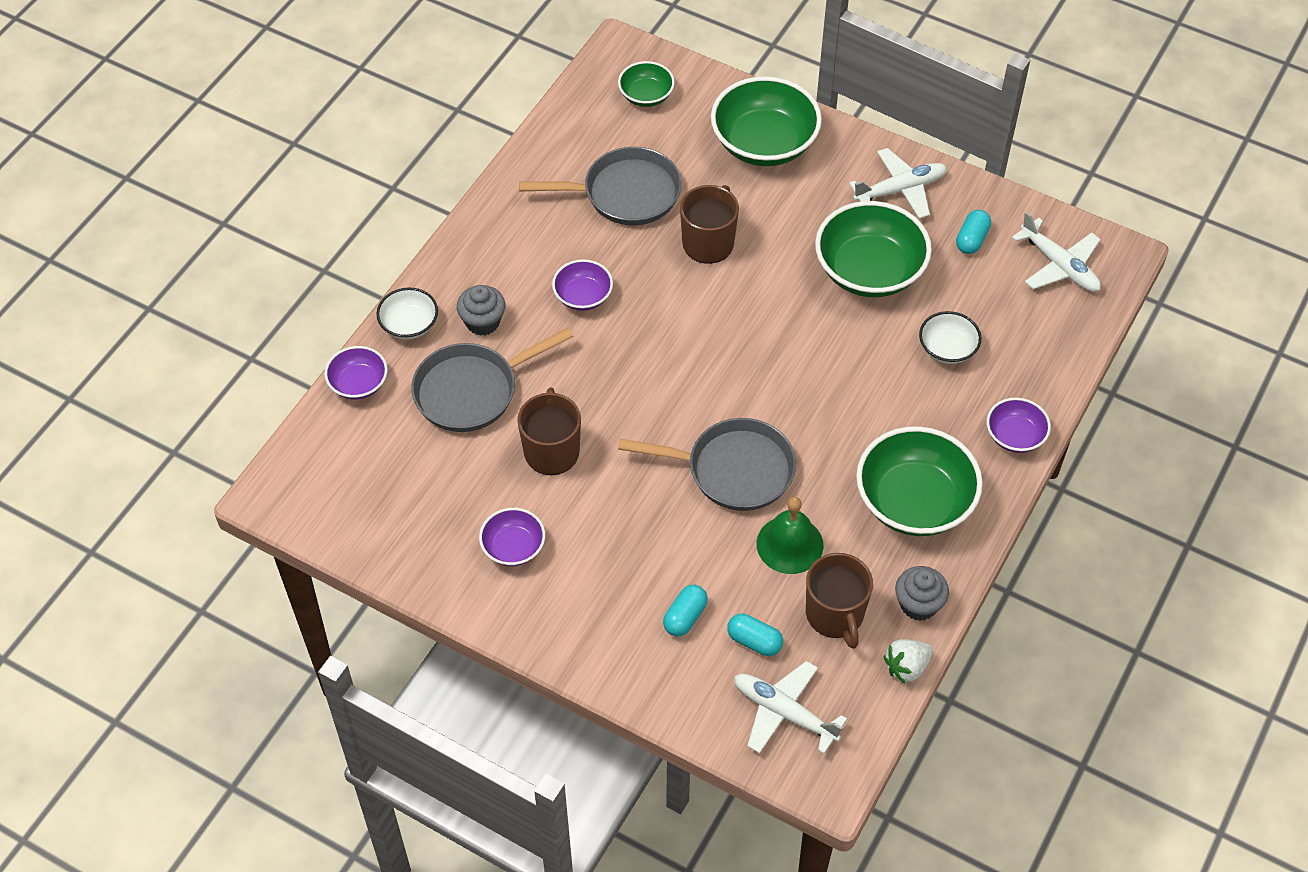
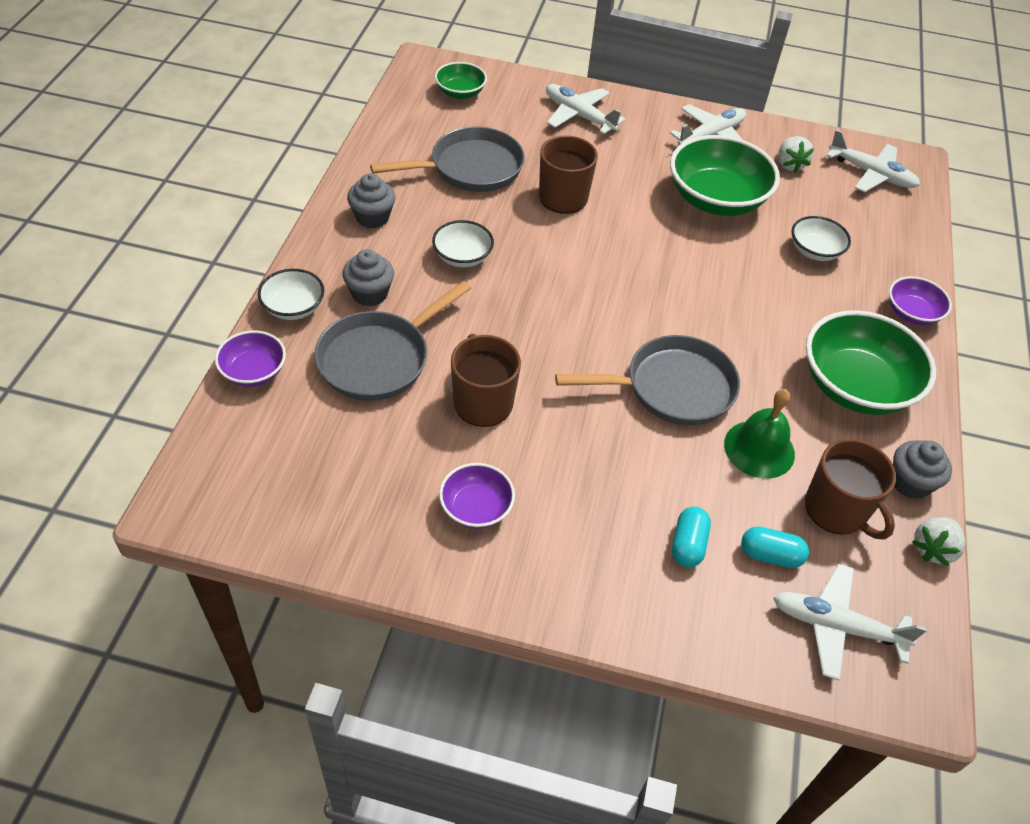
camera: 20 degrees left, 5 degrees down
purple bowl [552,259,613,311] -> white bowl [432,220,494,267]
green bowl [711,76,822,166] -> white plane [546,84,626,134]
turquoise capsule [956,210,991,254] -> white strawberry [778,136,814,172]
none -> grey cupcake [347,173,395,228]

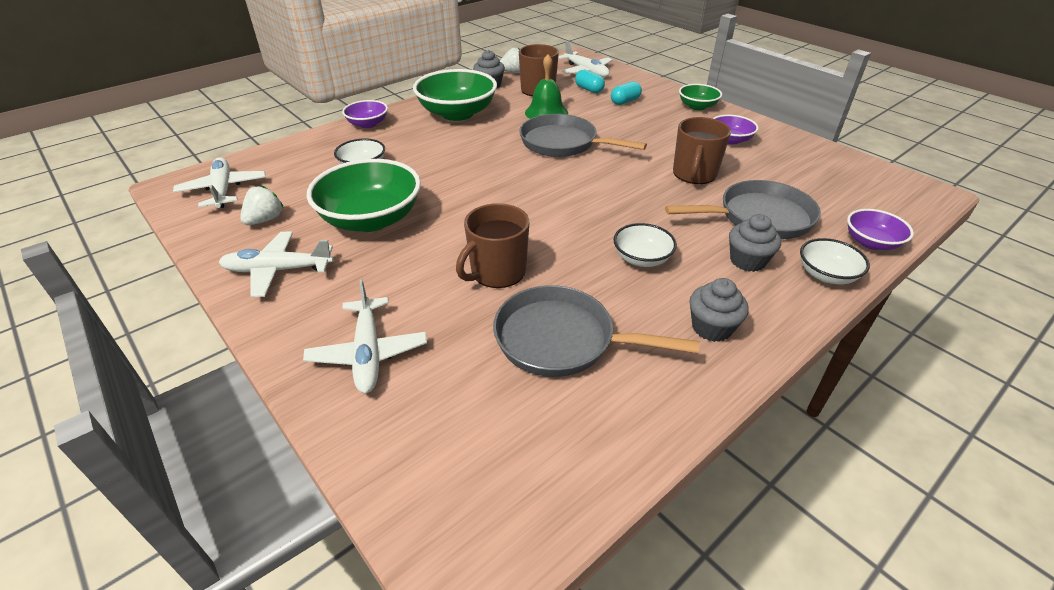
camera: 140 degrees left, 10 degrees down
green bowl [435,62,487,99] -> green bowl moved to [679,84,722,110]

